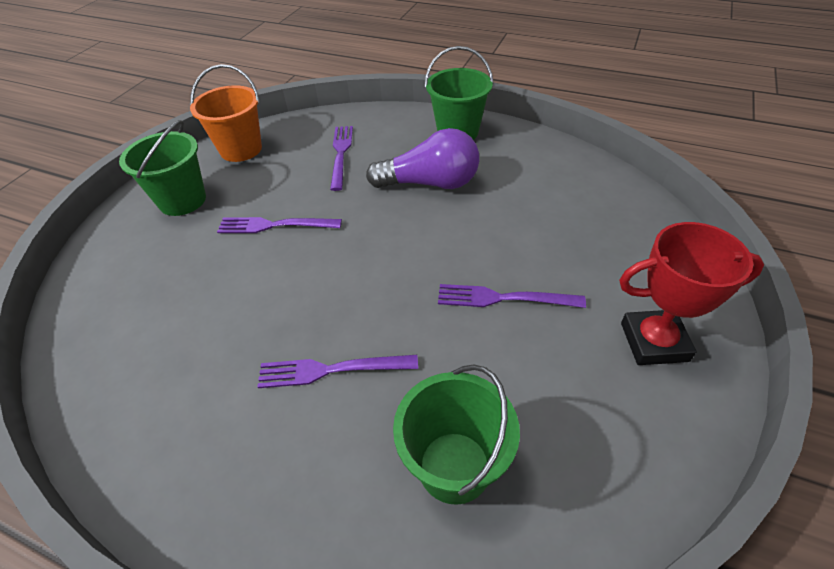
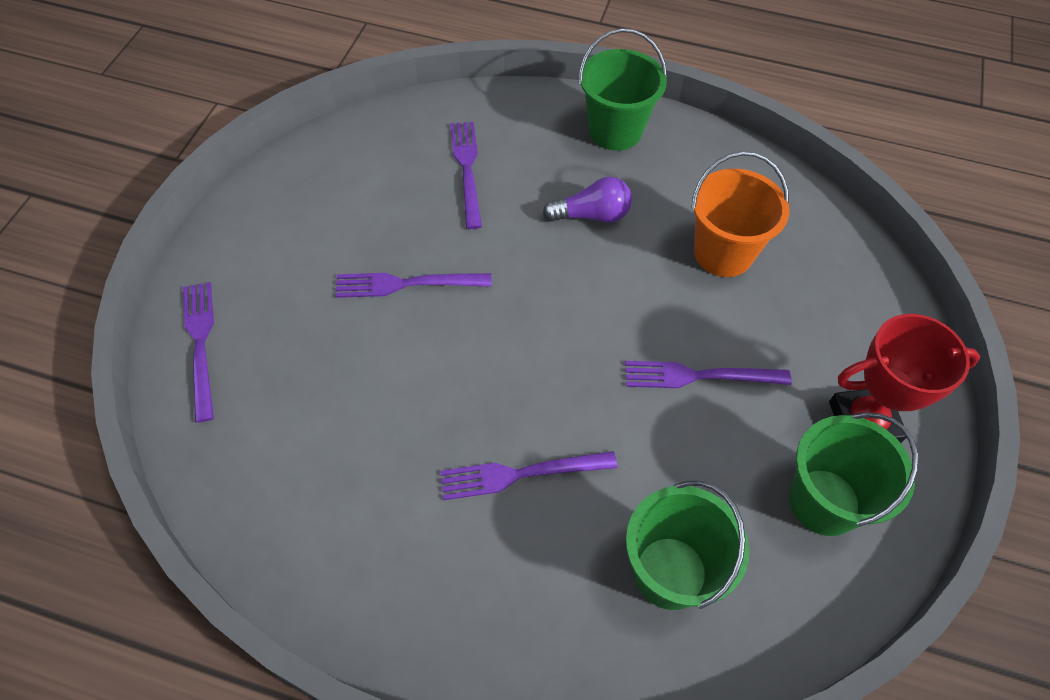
camera: 10 degrees left, 10 degrees up
green bucket [119,120,206,216] -> green bucket moved to [789,412,919,536]
orange bucket [190,64,262,162] -> orange bucket moved to [691,151,789,277]
purple light bulb [366,128,479,189] -> purple light bulb [543,177,632,223], size x0.62
none -> purple fork [183,282,214,423]

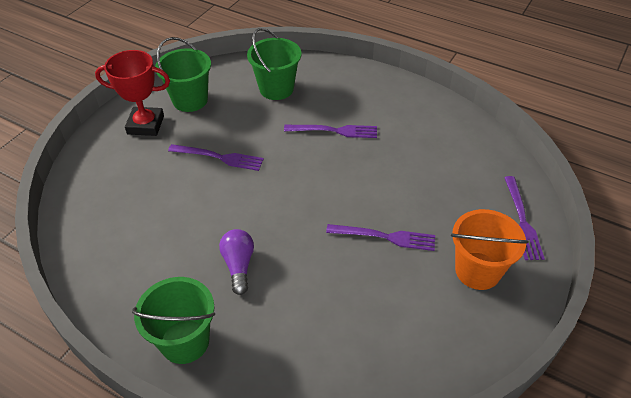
camera: 165 degrees left, 10 degrees down
purple fork [450,122,482,229] -> none
purple light bulb [543,177,632,223] -> purple light bulb turned 75 degrees clockwise [219,229,254,295]
orange bucket [691,151,789,277] -> orange bucket moved to [451,209,529,290]

